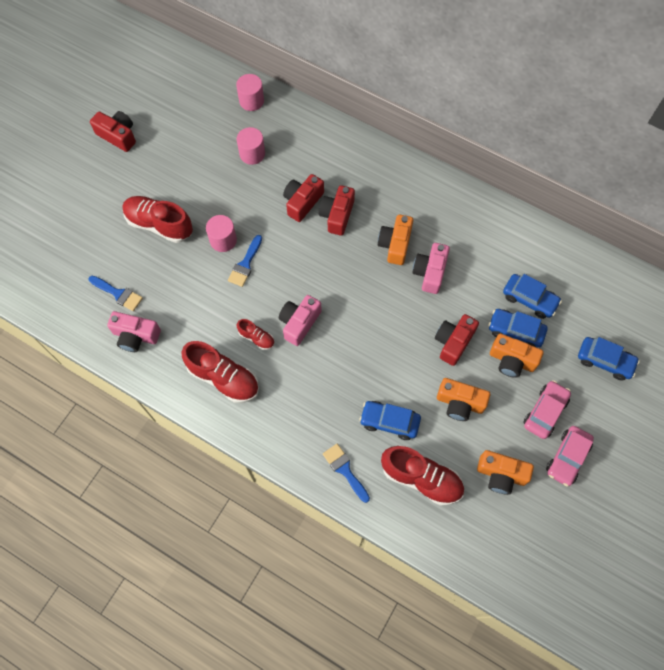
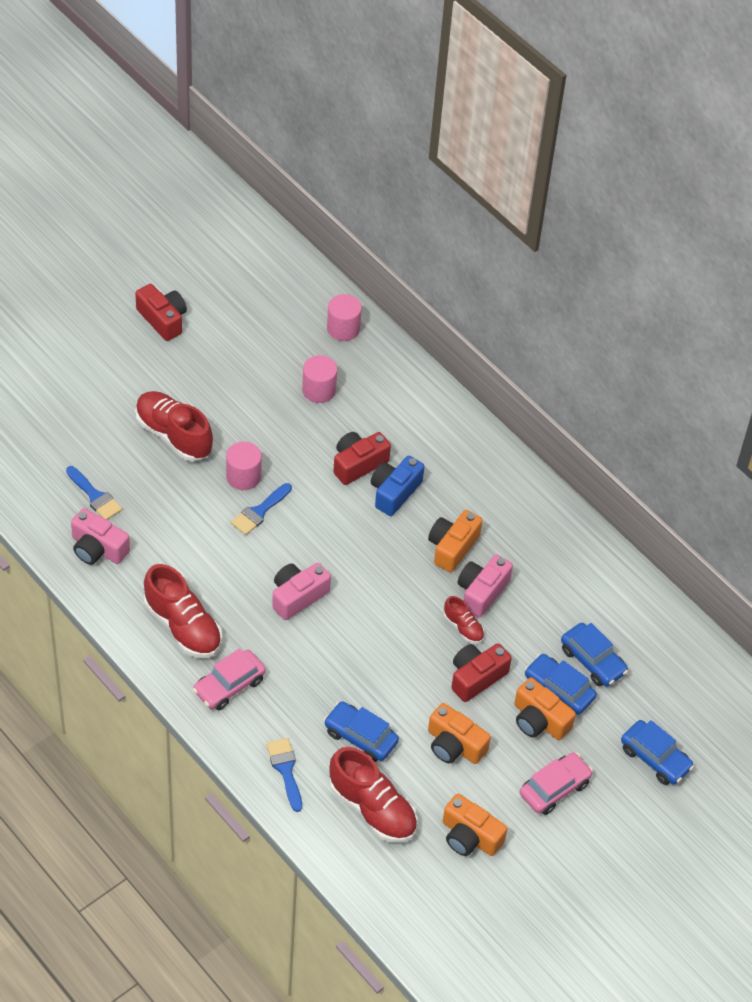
camera: 15 degrees right, 15 degrees down
red shoe [237,319,275,350] -> red shoe moved to [444,596,485,644]
red camera [319,185,355,236] -> blue camera [371,456,425,516]
pink car [546,426,594,487] -> pink car moved to [193,648,266,710]

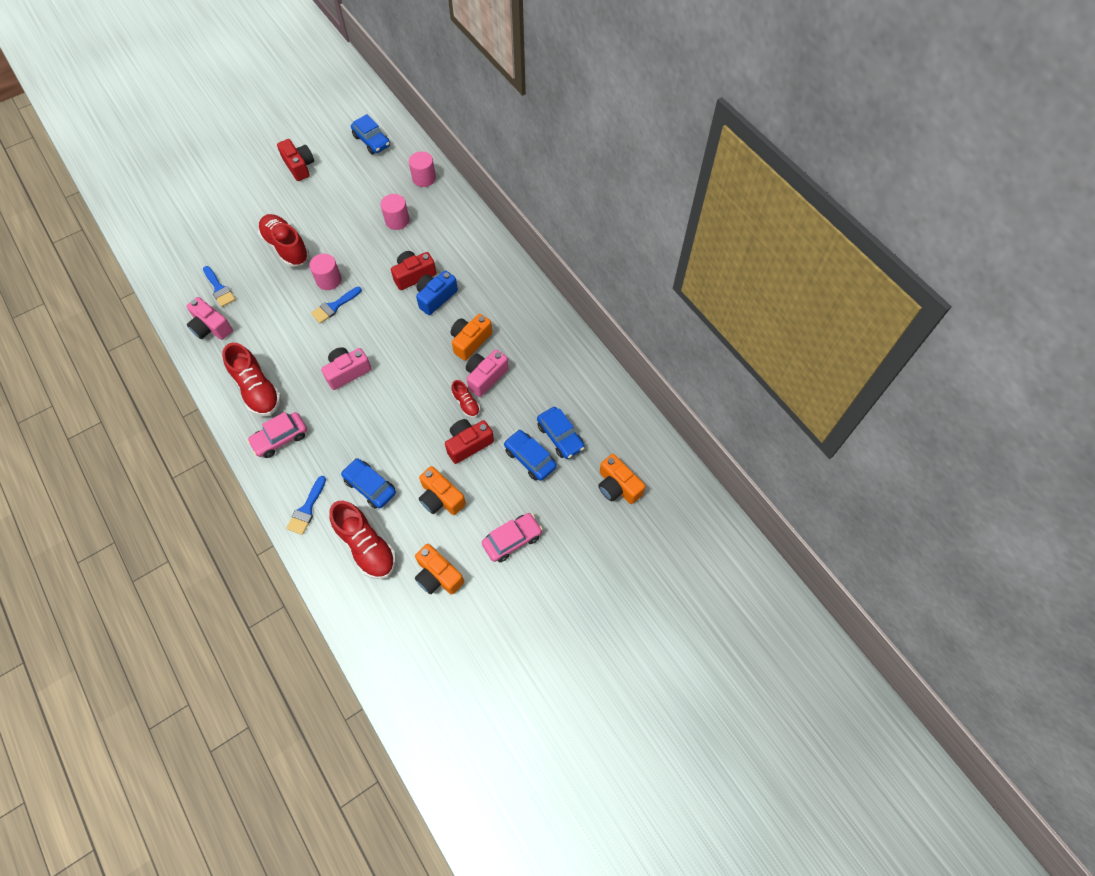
camera: 10 degrees right, 10 degrees up
blue brush [266,738,302,812] -> blue brush turned 150 degrees counterclockwise [286,476,326,535]
orange camera [514,678,576,740] -> orange camera moved to [598,454,645,504]
blue car [621,720,694,785] -> blue car moved to [351,114,390,154]

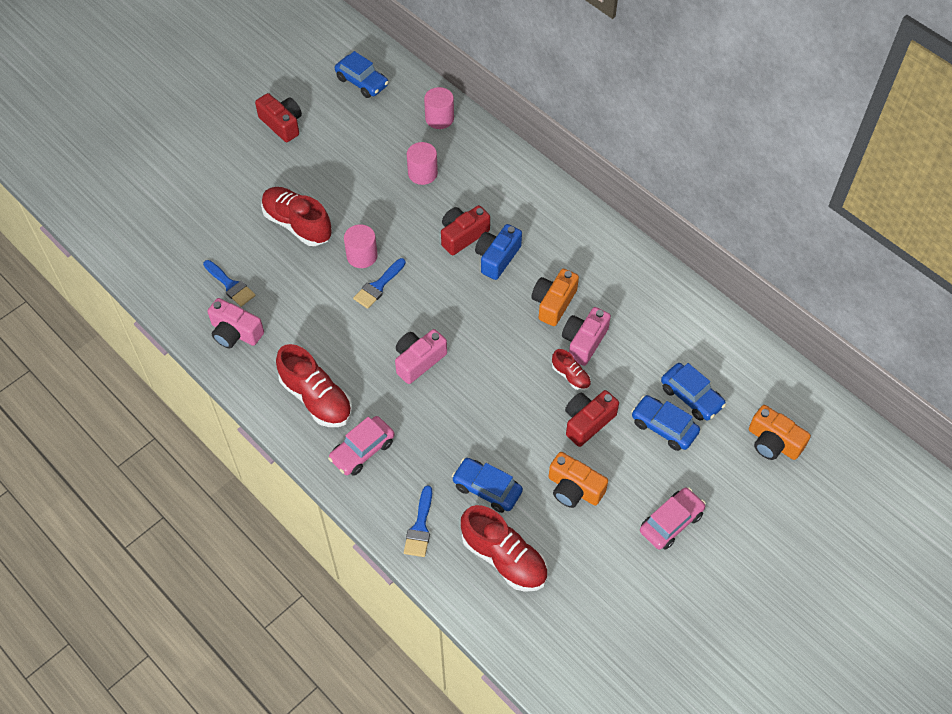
camera: 10 degrees left, 5 degrees down
orange camera [415,544,464,595] -> none

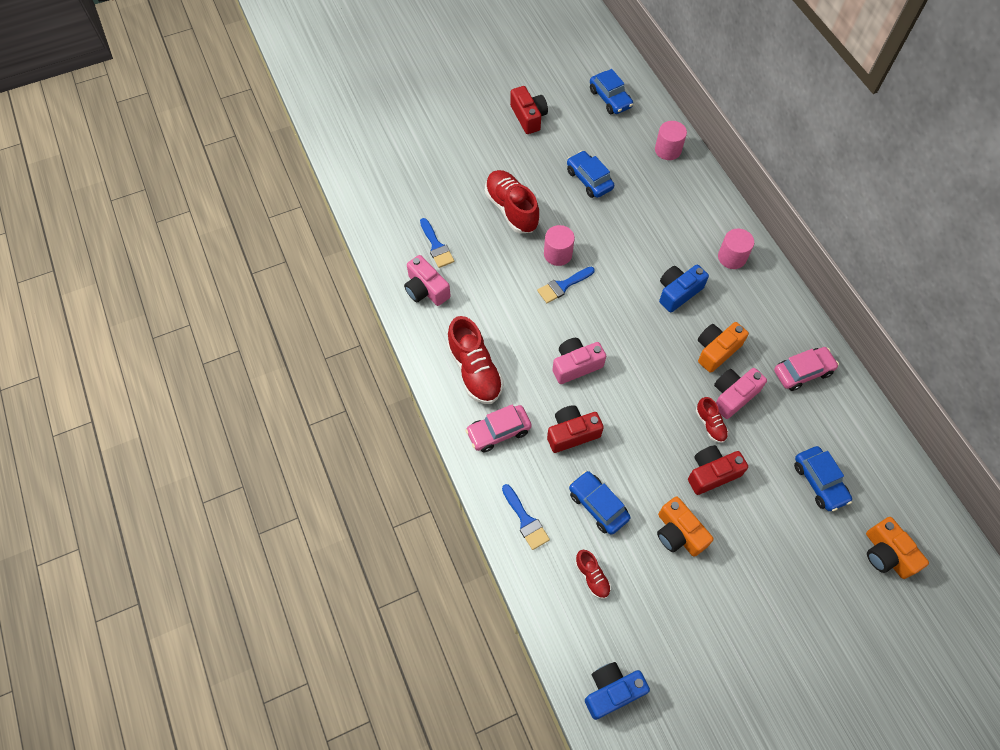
camera: 20 degrees right, 5 degrees up
blue brush [404,485,432,557] -> blue brush turned 60 degrees counterclockwise [502,484,550,550]
pink cylinder [407,142,438,185] -> pink cylinder moved to [718,228,754,269]
red camera [441,205,490,255] -> red camera moved to [547,405,604,453]
red shoe [461,505,548,592] -> red shoe [575,550,611,599], size x0.51
blue car [631,395,700,451] -> blue car moved to [567,151,614,198]
pink car [640,487,706,550] -> pink car moved to [774,347,839,391]
none -> blue camera [585,662,650,720]

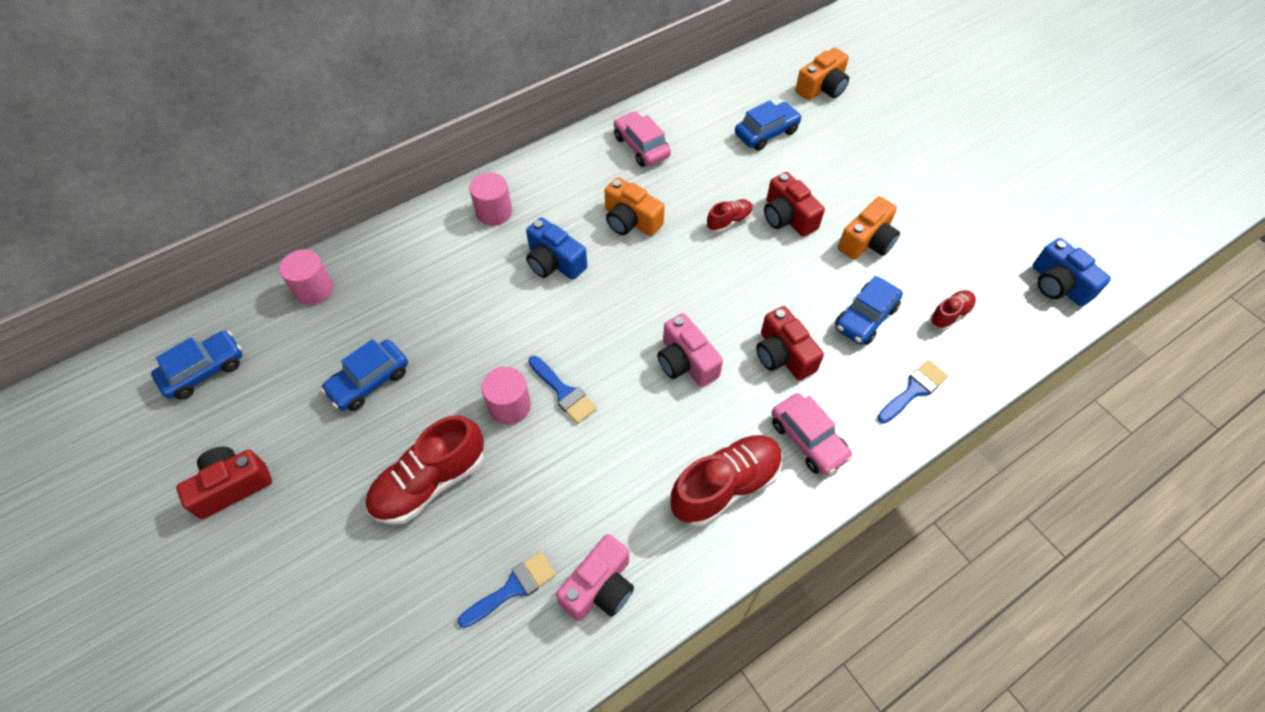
camera: 100 degrees left, 5 degrees down
pink camera [714,368,767,419] -> none

